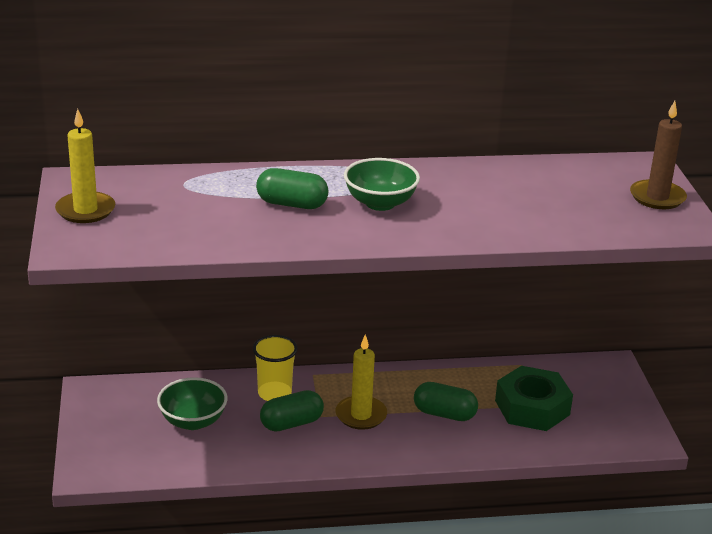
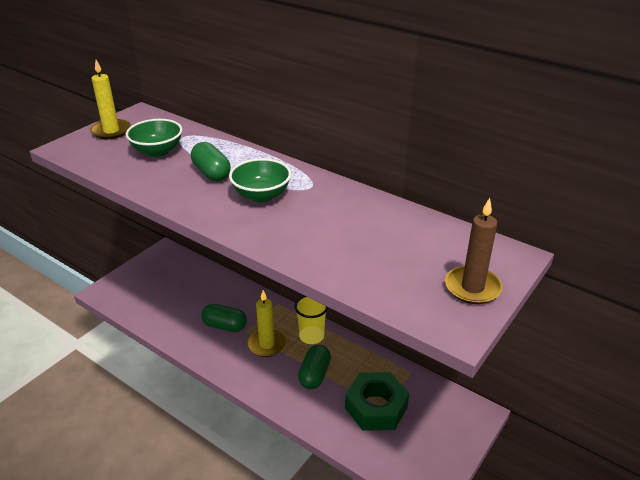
camera: 45 degrees right, 5 degrees up
green bowl [157,377,228,430] -> green bowl moved to [125,119,182,157]
yellow cup [253,335,298,401] -> yellow cup moved to [294,296,328,344]
green capsule [414,382,478,421] -> green capsule turned 45 degrees clockwise [298,345,331,389]

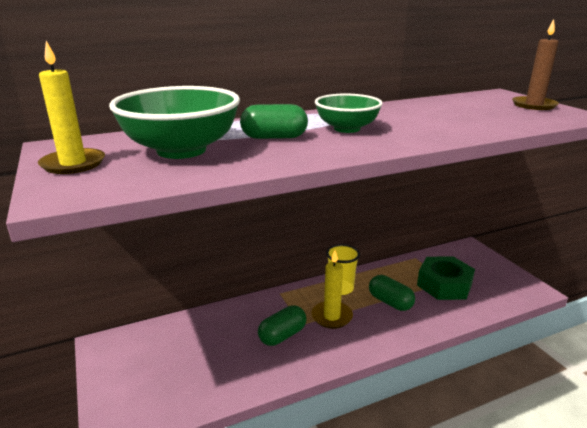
camera: 60 degrees left, 10 degrees down
green bowl [125,119,182,157] -> green bowl [109,86,240,159], size x1.61

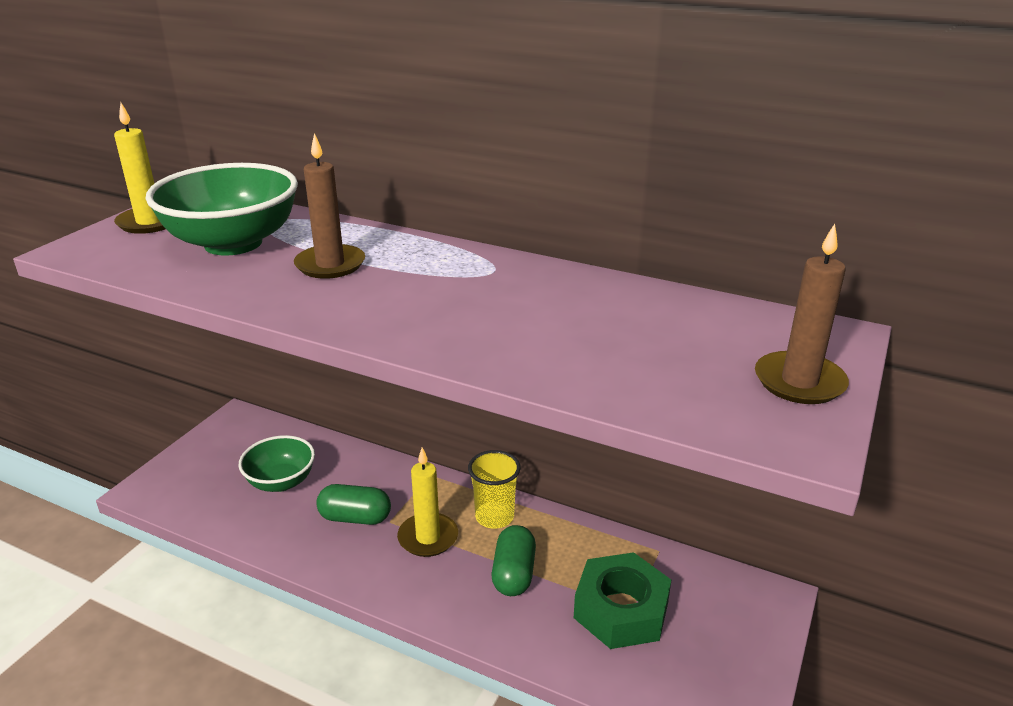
camera: 50 degrees right, 5 degrees up
green capsule [240,104,308,139] -> brown candle [294,133,365,279]
green bowl [315,94,383,133] -> green bowl moved to [239,435,315,492]

